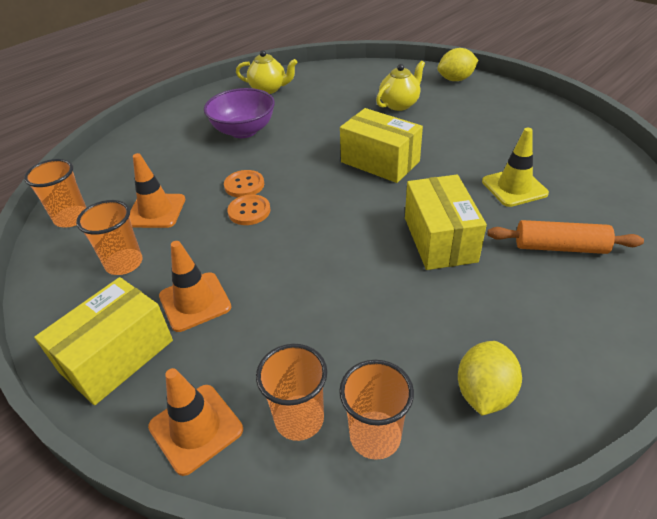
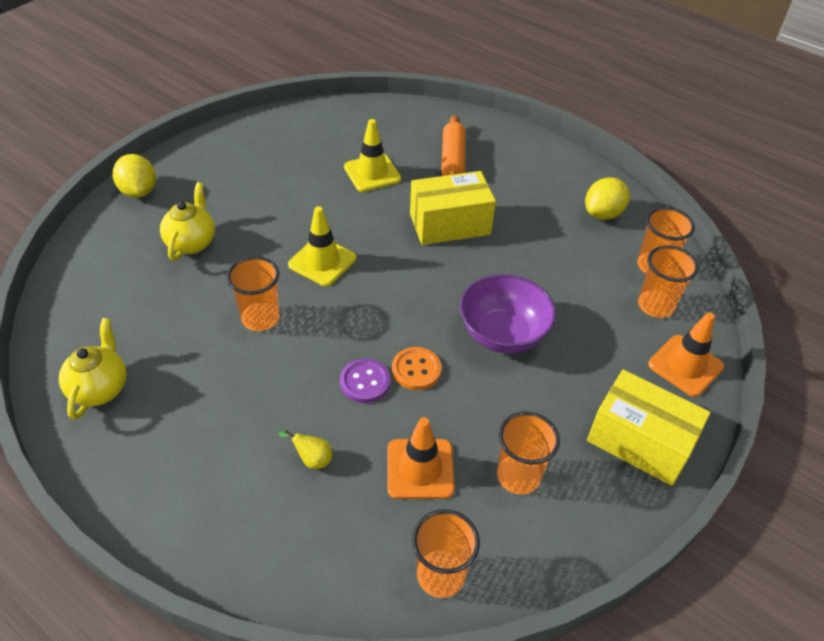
camera: 100 degrees left, 5 degrees up
orange traffic cone [159,241,231,332] -> none
purple bowl [204,88,275,138] -> purple bowl moved to [460,274,556,353]
orange button [224,170,264,198] -> purple button [340,359,390,403]
yellow box [340,108,423,183] -> yellow traffic cone [288,206,356,286]
yellow teapot [376,61,425,111] -> yellow teapot turned 60 degrees clockwise [160,182,215,261]
yellow lemon [458,341,522,416] -> yellow lemon turned 60 degrees counterclockwise [585,177,630,220]
none -> orange cup [227,256,280,331]
none -> yellow pear [278,430,332,469]

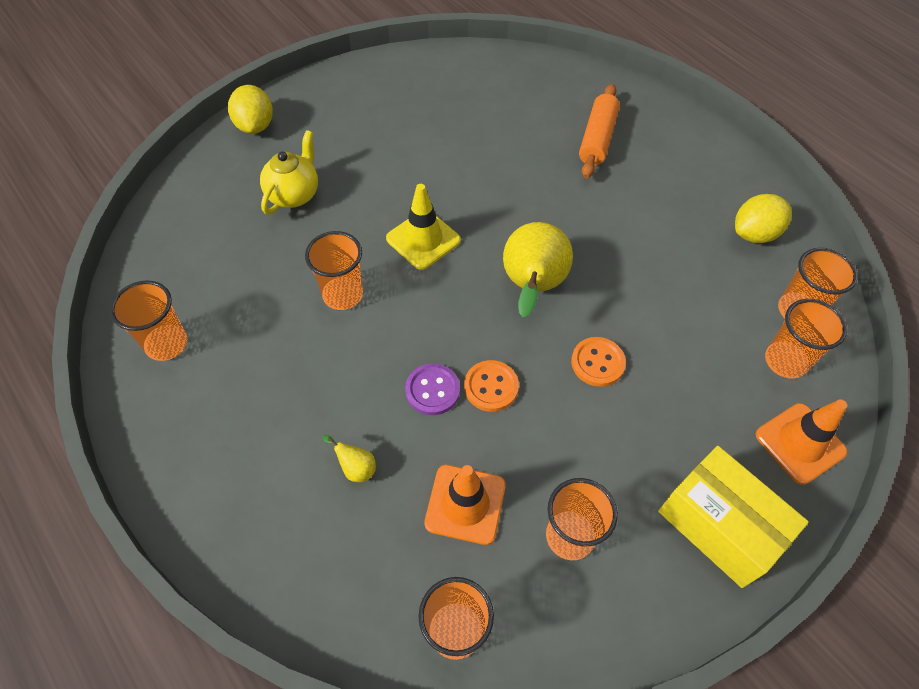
camera: 15 degrees right, 10 degrees up
yellow teapot [59,318,127,420] -> orange cup [110,280,187,361]
yellow traffic cone [344,119,401,192] -> none
yellow box [410,171,496,245] -> none
purple bowl [460,274,556,353] -> orange button [571,337,626,387]
none -> yellow pear [503,222,573,317]

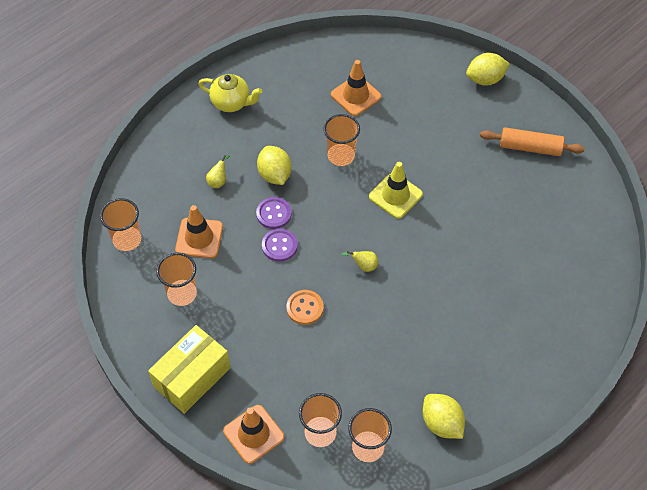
camera: 85 degrees right, 0 degrees up
orange cup [110,280,187,361] -> none
yellow teapot [260,130,318,214] -> yellow teapot moved to [198,74,262,112]
orange button [464,360,519,412] -> purple button [262,229,298,262]
yellow pear [503,222,573,317] -> yellow pear [341,251,378,272], size x0.42
orange rolling pin [579,84,620,179] -> orange rolling pin moved to [480,127,585,156]
none -> yellow lemon [257,146,292,185]
none -> orange traffic cone [331,60,382,116]

